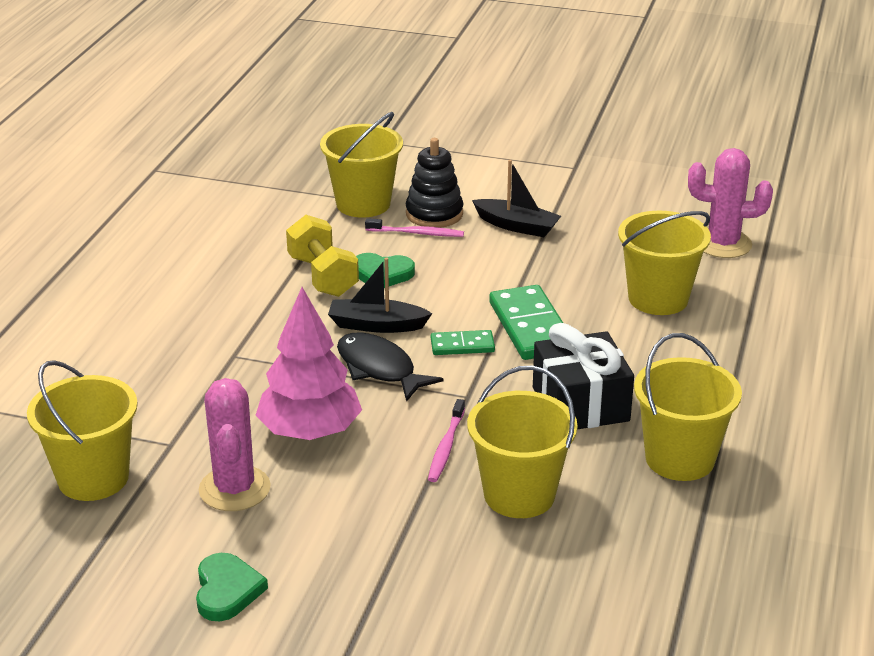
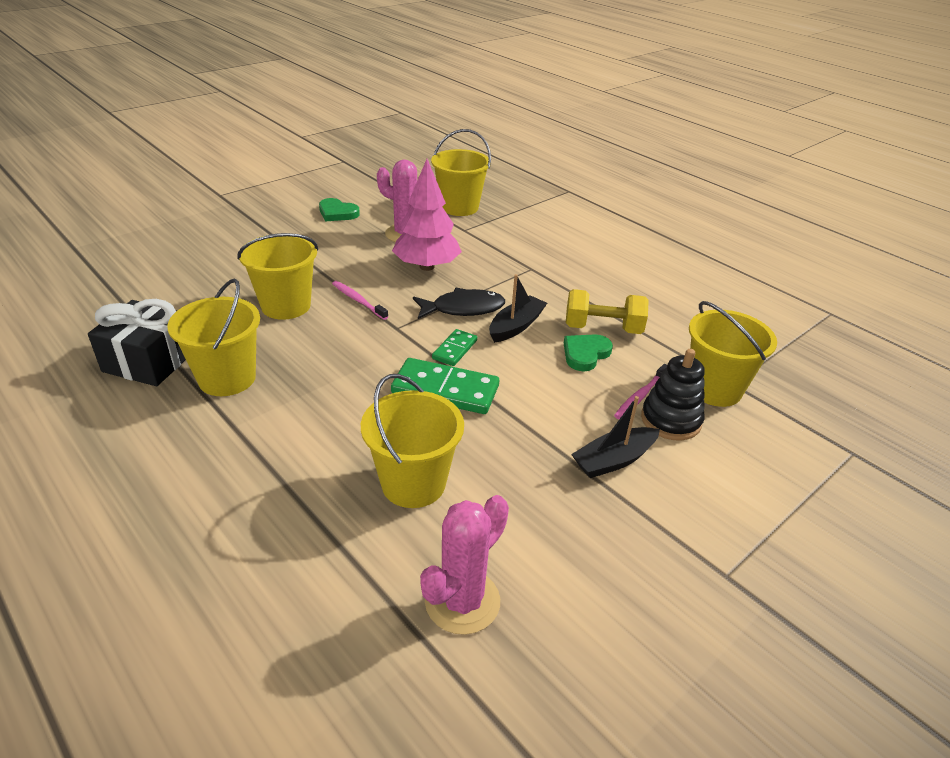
camera: 120 degrees right, 5 degrees up
black gift [533,323,634,429] -> black gift moved to [88,299,186,386]

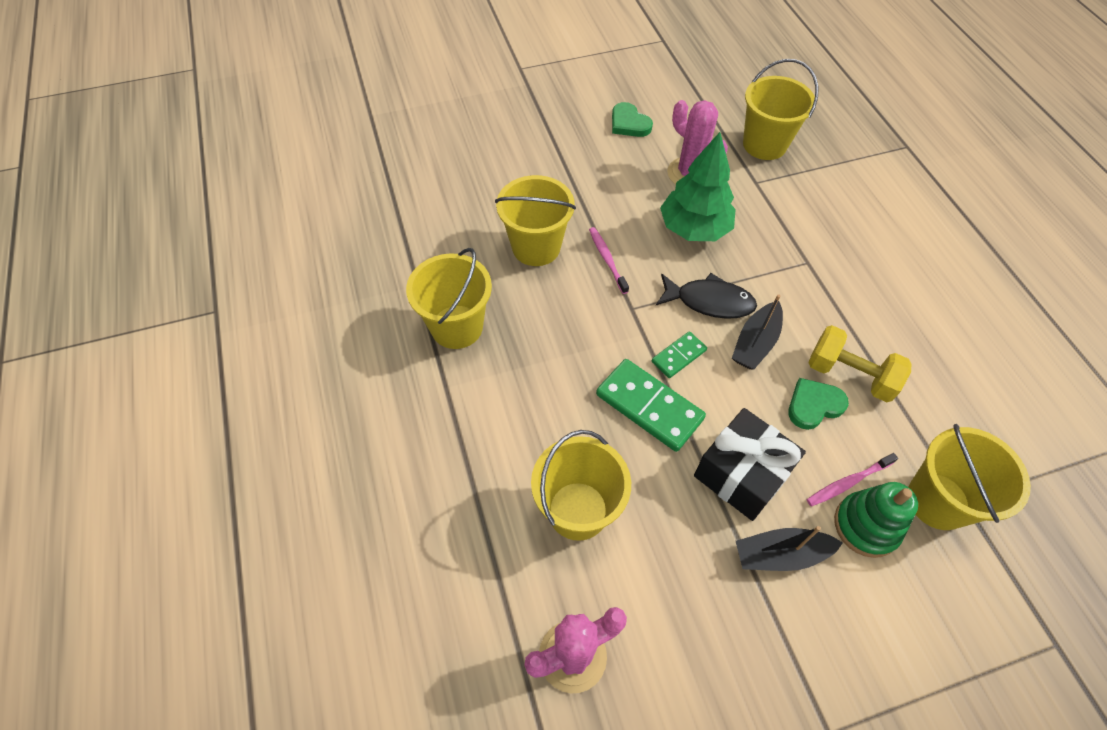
camera: 25 degrees right, 20 degrees up
black gift [88,299,186,386] -> black gift moved to [694,408,806,521]
pink tree [392,159,462,271] -> green tree [660,132,736,241]
black boat [489,274,547,343] -> black boat turned 150 degrees clockwise [732,294,783,370]
black stacking toy [641,349,705,441] -> green stacking toy [834,482,918,558]

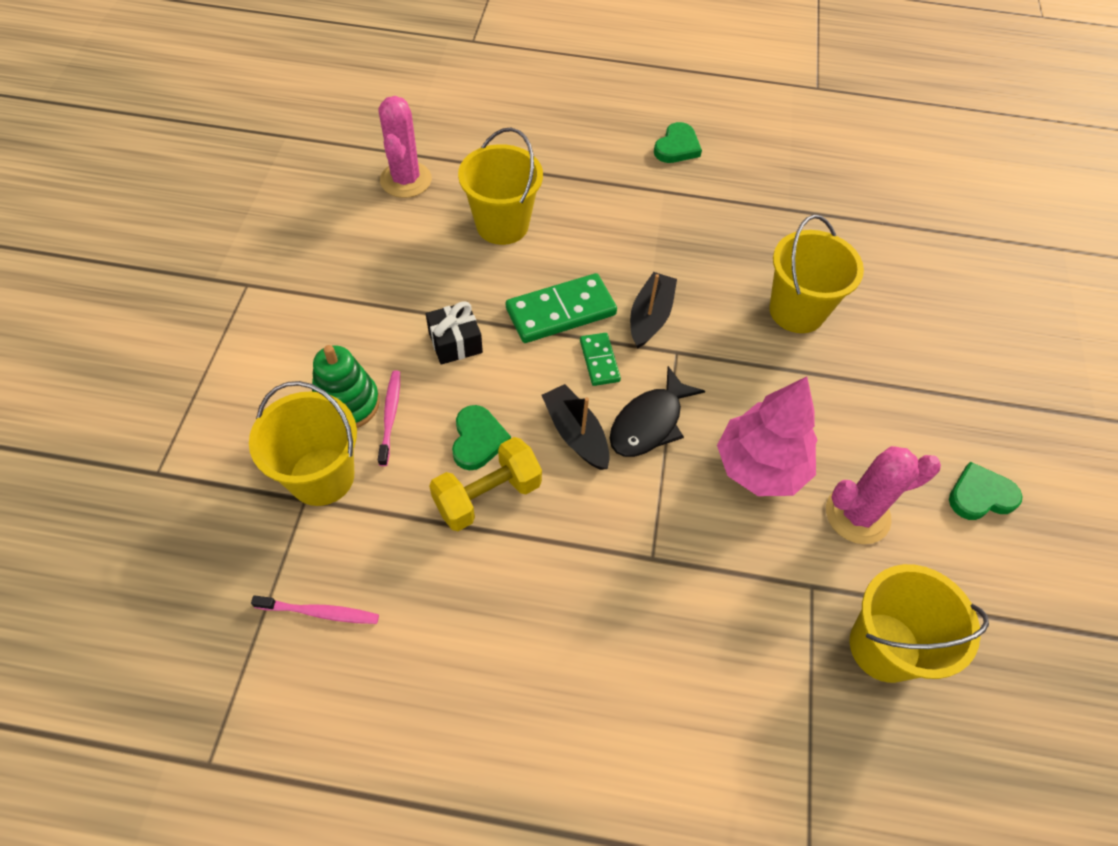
camera: 115 degrees right, 0 degrees up
yellow bucket [406,248,492,349] -> none
pink toothbrush [589,227,629,294] -> pink toothbrush moved to [251,595,379,624]
green tree [660,132,736,241] -> pink tree [717,377,817,496]
black gift [694,408,806,521] -> black gift [426,301,483,365], size x0.63
black boat [736,526,843,571] -> black boat moved to [630,272,677,349]
none -> green heart [654,122,702,163]

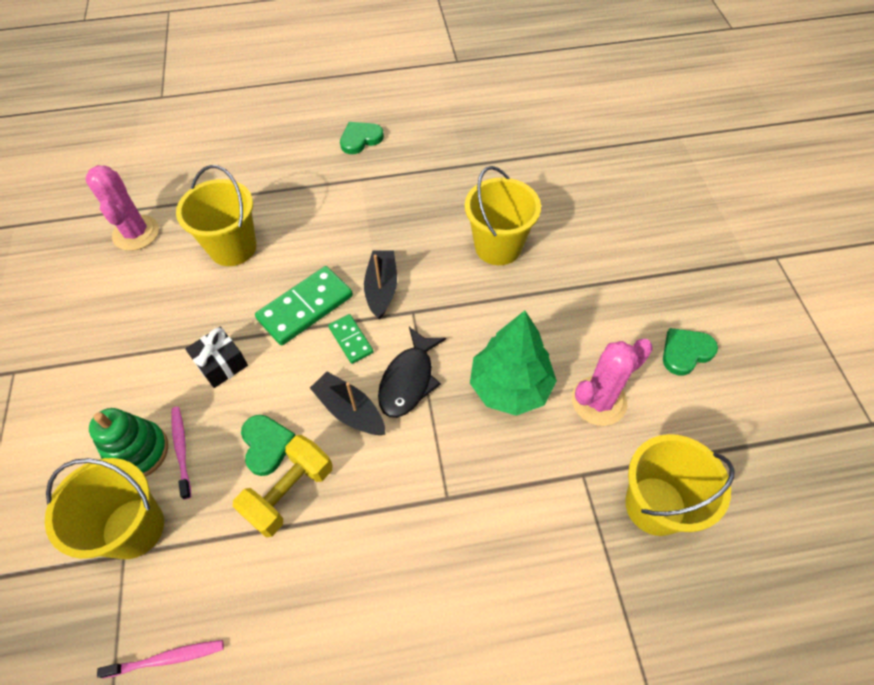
camera: 15 degrees left, 0 degrees up
green heart [654,122,702,163] -> green heart turned 135 degrees counterclockwise [340,122,384,154]
pink tree [717,377,817,496] -> green tree [470,311,557,416]

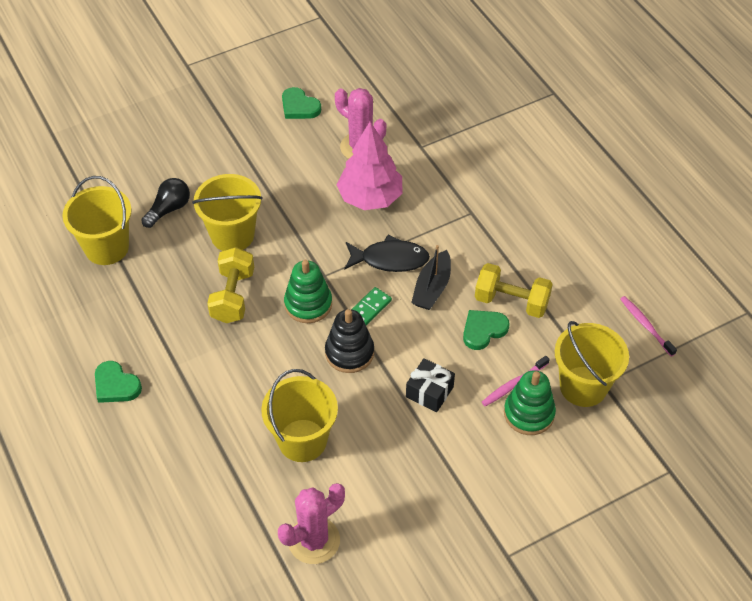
camera: 110 degrees left, 5 degrees down
green domino [255,266,353,345] -> black stacking toy [325,309,374,373]
black boat [364,250,397,319] -> green stacking toy [284,260,332,323]
green tree [470,311,557,416] -> pink tree [337,122,402,210]
yellow bucket [625,434,734,536] -> yellow bucket moved to [63,176,132,265]
none -> black light bulb [141,178,190,228]
none -> yellow dumbbell [207,247,254,323]

